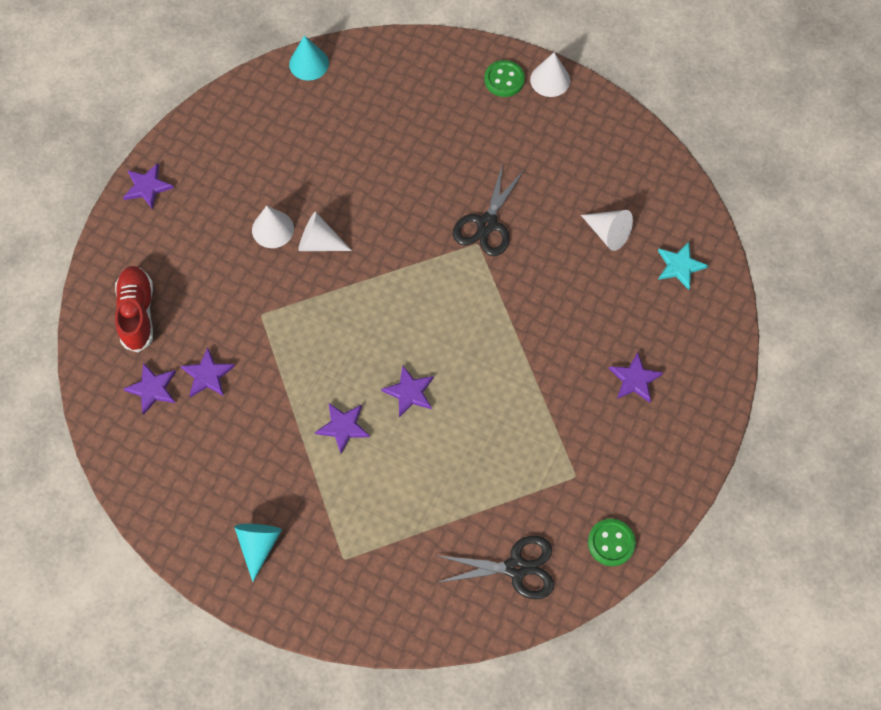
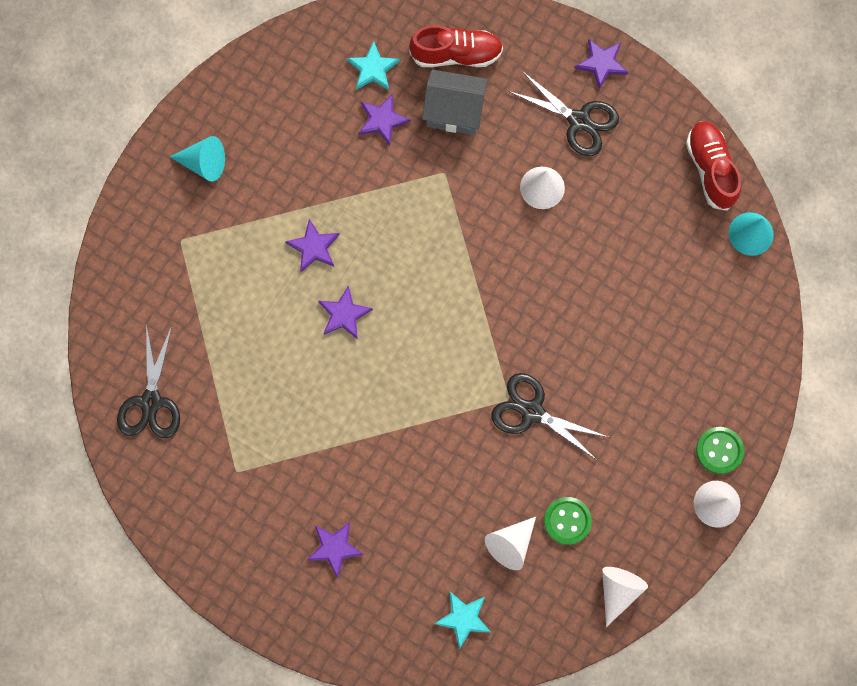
camera: 95 degrees right, 10 degrees up
purple star [123,363,176,415] -> turquoise star [347,41,400,90]
white cone [298,212,352,251] -> white cone moved to [602,567,648,627]
green button [588,519,636,566] -> green button moved to [544,497,592,545]
none -> grey house [422,70,488,135]
none -> black scissors [508,71,619,156]
none -> red shoe [686,121,741,211]

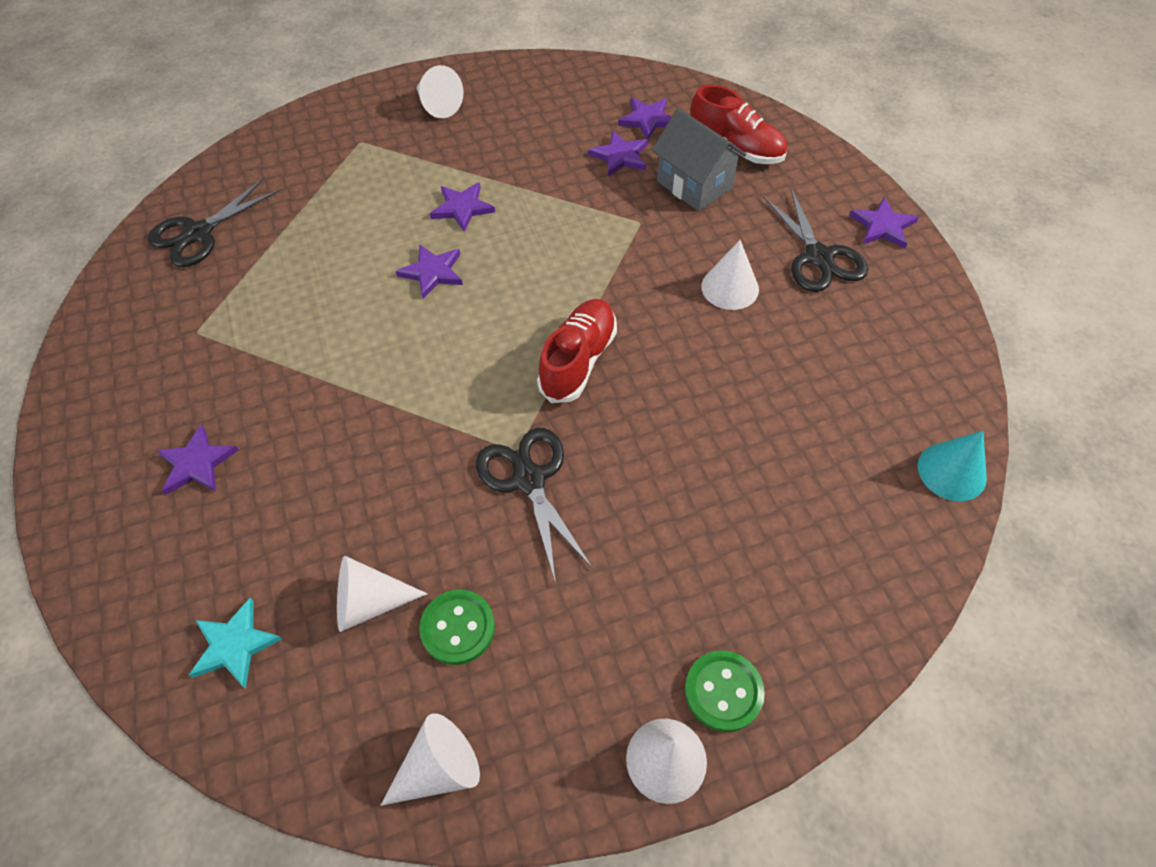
camera: 40 degrees right, 20 degrees down
turquoise cone [170,136,225,182] -> white cone [417,65,463,118]
turquoise star [347,41,400,90] -> purple star [618,98,671,140]
red shoe [686,121,741,211] -> red shoe moved to [537,299,617,403]

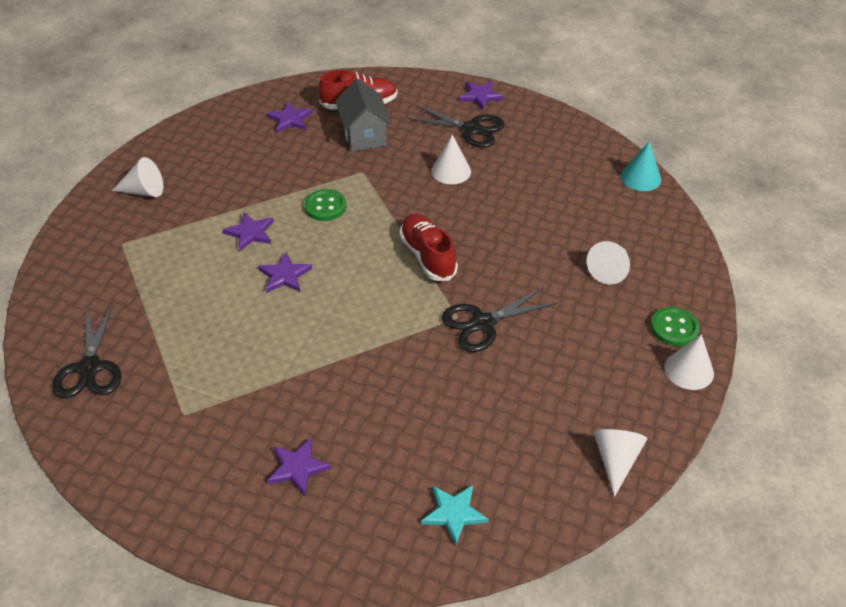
camera: 50 degrees left, 10 degrees down
white cone [337,556,428,632] -> white cone moved to [587,241,630,285]
green button [419,590,495,665] -> green button moved to [304,189,346,221]
black scissors [476,428,593,583] -> black scissors turned 45 degrees counterclockwise [442,287,558,352]
purple star [588,131,648,177] -> none
grey house [652,108,746,211] -> grey house turned 75 degrees clockwise [335,79,392,152]

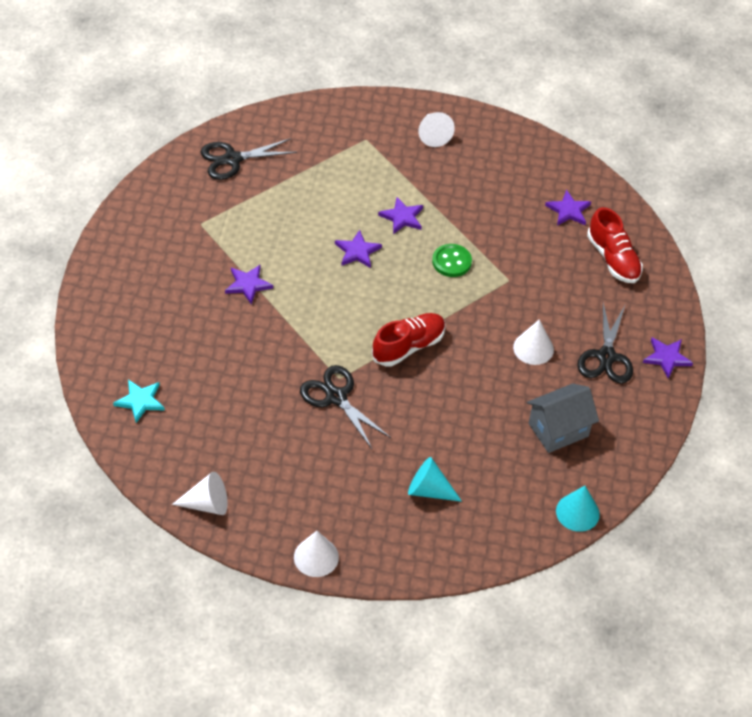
camera: 75 degrees right, 5 degrees up
purple star [267,438,332,496] -> purple star moved to [225,265,273,304]
grey house [335,79,392,152] -> grey house moved to [527,384,599,453]
white cone [587,241,630,285] -> turquoise cone [408,457,462,502]
green button [651,307,700,346] -> none

